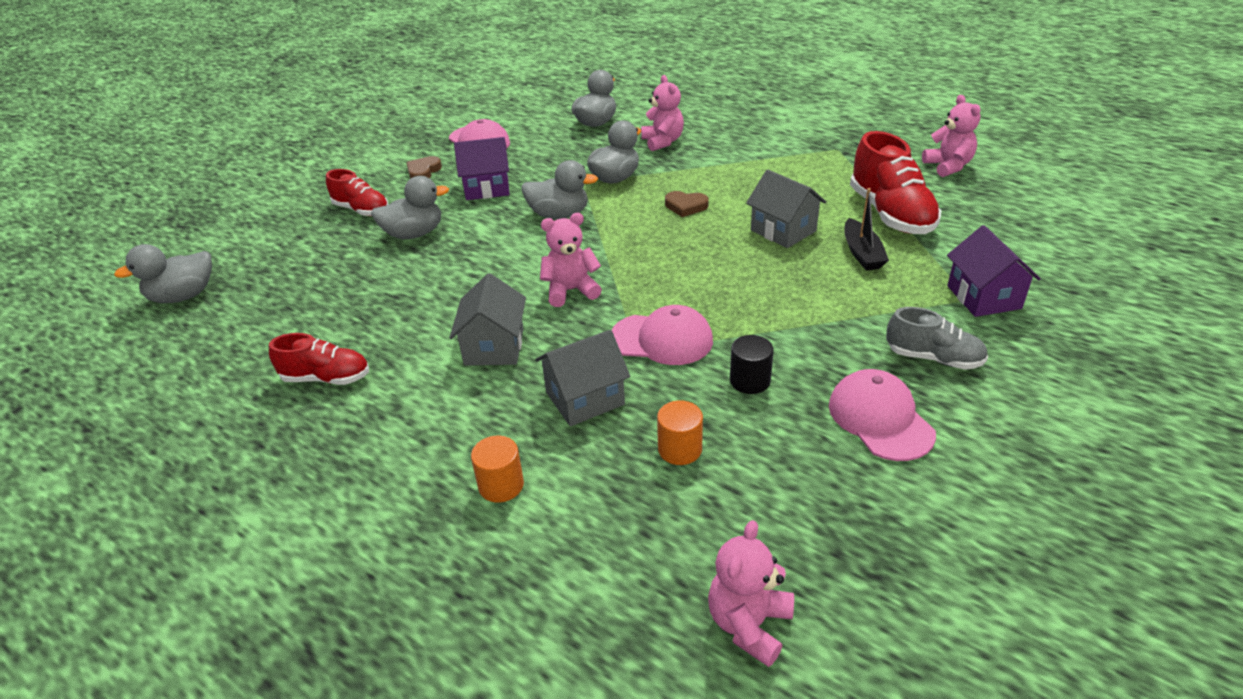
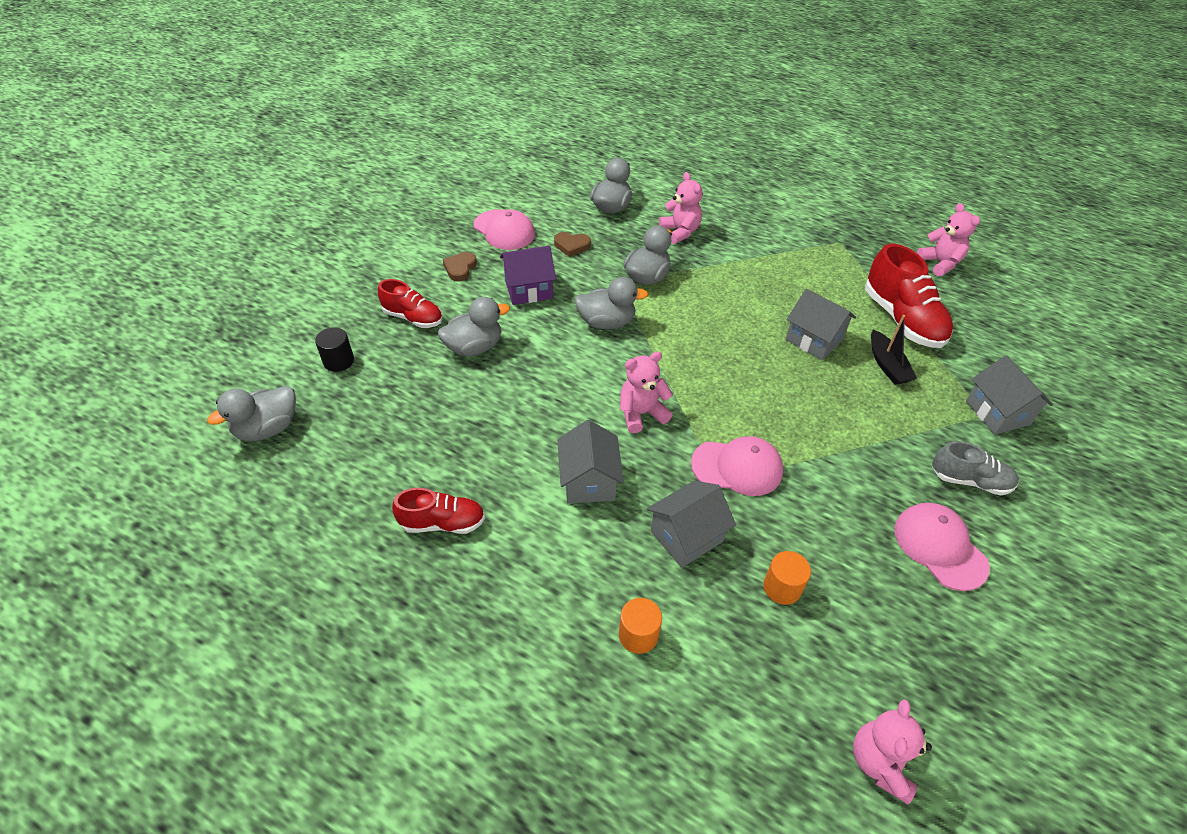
camera: 10 degrees left, 10 degrees up
brown heart [665,191,709,217] -> brown heart moved to [554,232,591,257]
black cylinder [730,335,774,394] -> black cylinder moved to [315,328,354,372]
purple house [947,225,1041,317] -> grey house [966,355,1053,435]

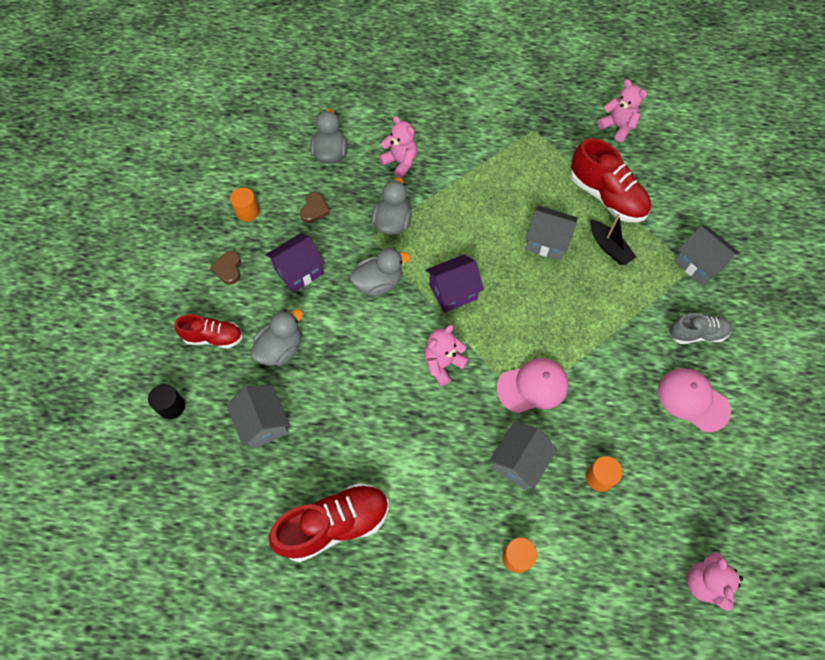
camera: 20 degrees left, 15 degrees up
grey duck [207,386,296,441] -> none
red shoe [392,488,485,534] -> red shoe [269,483,389,562], size x1.66
pink cap [474,209,535,250] -> orange cylinder [230,187,259,222]
brown heart [554,232,591,257] -> brown heart turned 60 degrees counterclockwise [300,192,330,223]
grey house [557,420,624,503] -> grey house moved to [227,385,290,449]
none -> purple house [426,255,484,313]

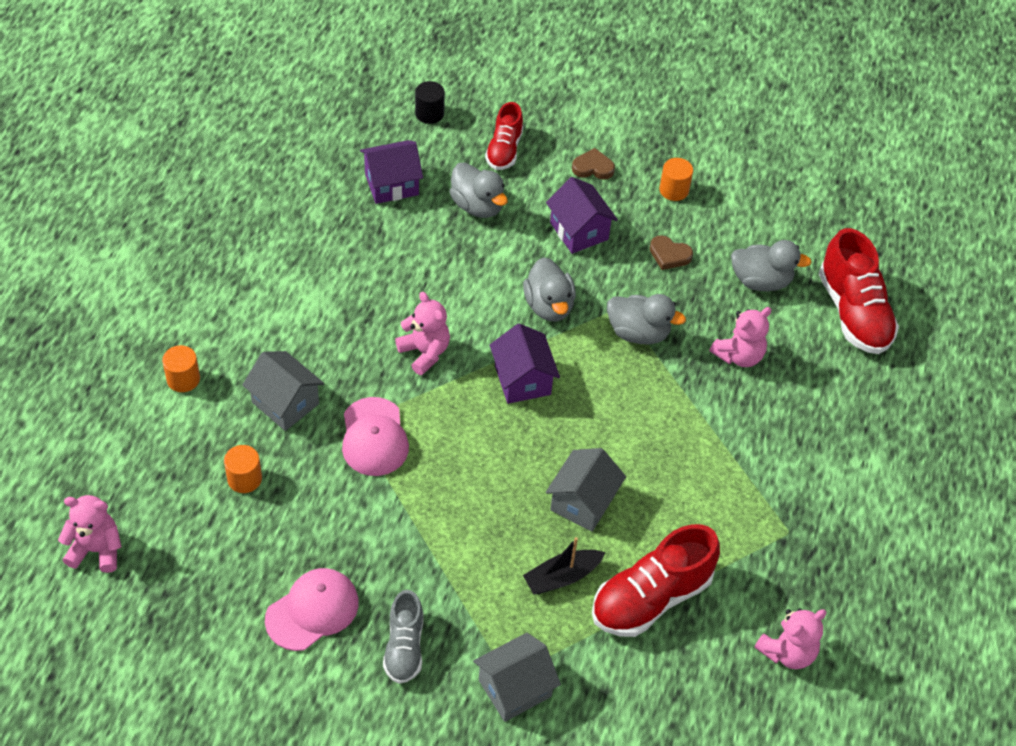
camera: 95 degrees right, 10 degrees down
grey house [227,385,290,449] -> purple house [360,140,423,204]
red shoe [269,483,389,562] -> red shoe moved to [819,228,899,354]

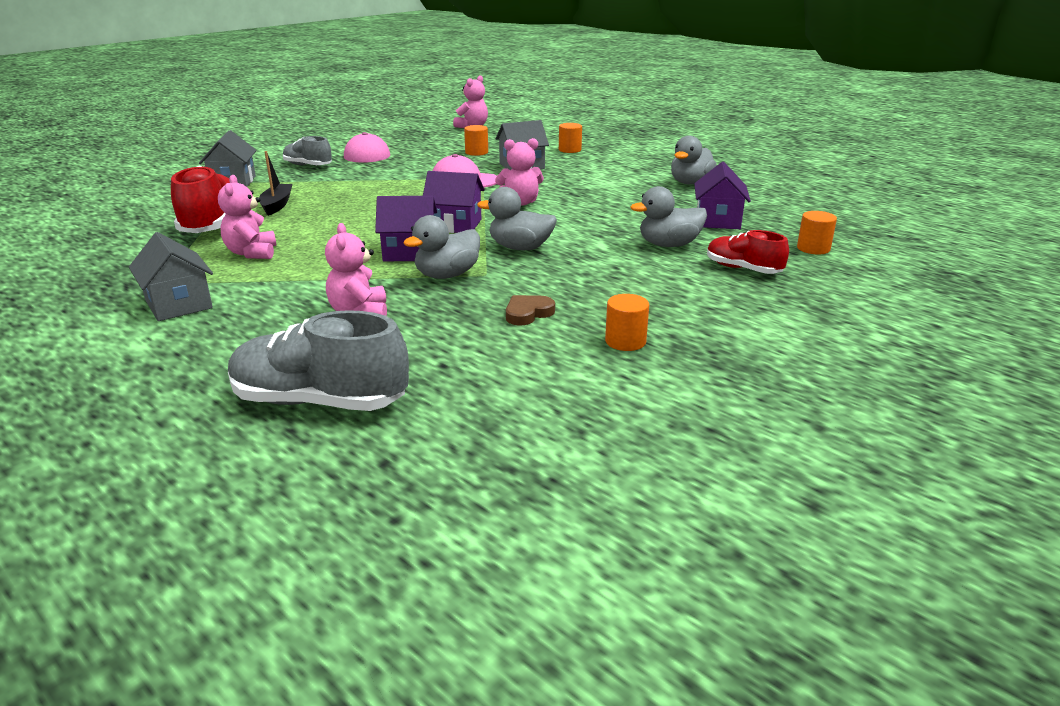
camera: 120 degrees right, 25 degrees down
black cylinder [415,81,445,124] -> orange cylinder [797,211,837,254]
purple house [546,177,618,254] -> purple house moved to [375,196,437,261]
grey house [546,448,626,532] -> grey house moved to [129,232,213,321]
brown heart [572,148,615,180] -> none
grey duck [731,240,811,292] -> grey duck moved to [671,136,717,184]
pink teddy bear [754,608,827,669] -> pink teddy bear moved to [218,175,276,259]
red shoe [819,228,899,354] -> grey shoe [228,310,409,411]

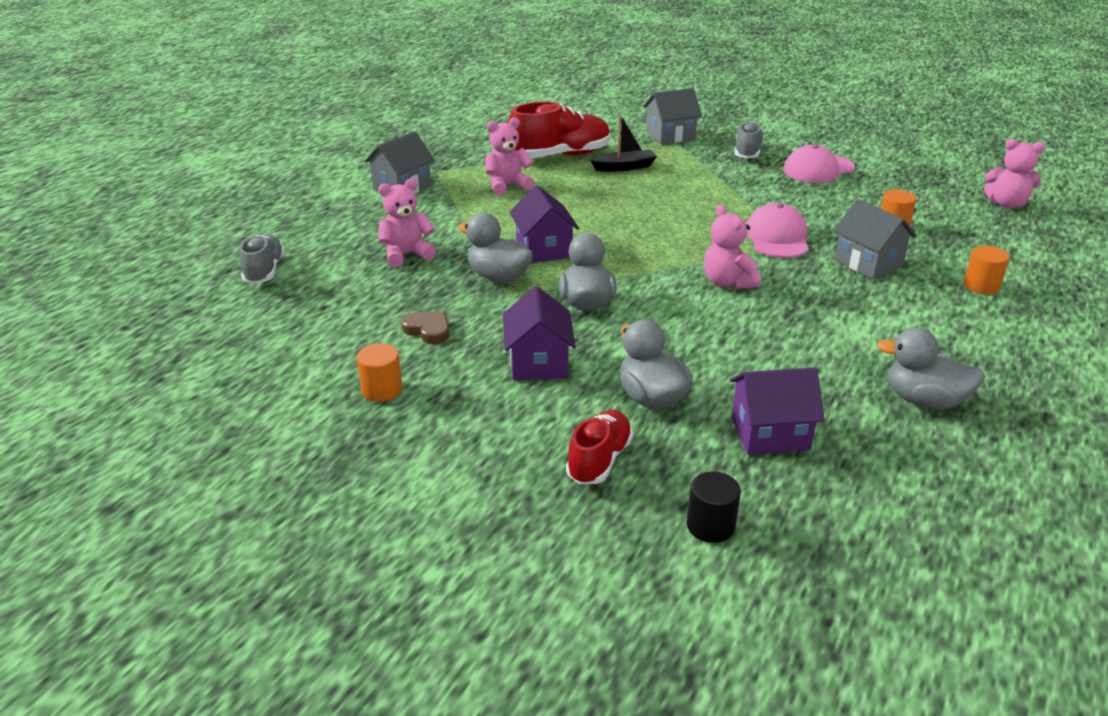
camera: 75 degrees right, 5 degrees up
grey shoe [228,310,409,411] -> grey shoe [240,234,285,284], size x0.60
purple house [423,171,485,233] -> purple house moved to [503,286,576,380]
orange cylinder [797,211,837,254] -> black cylinder [687,471,741,543]

